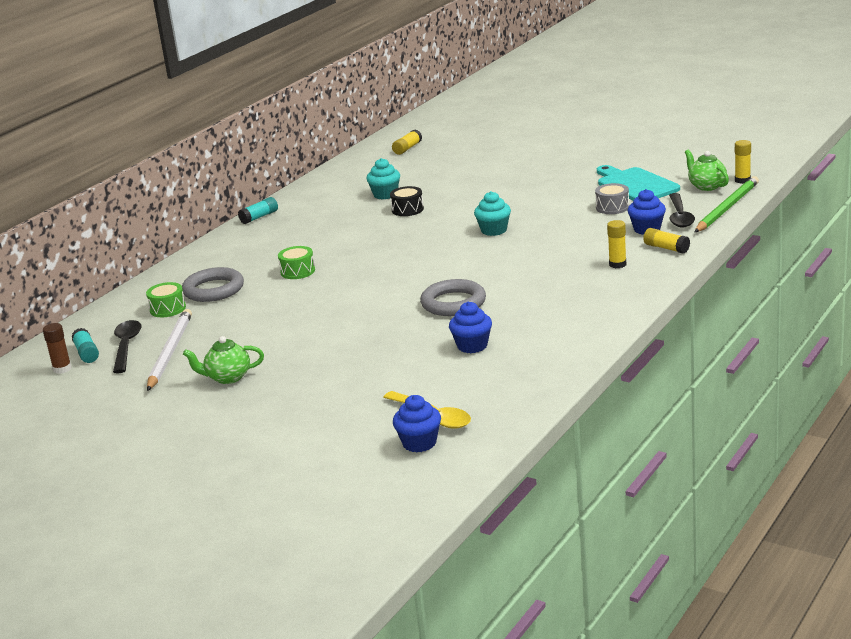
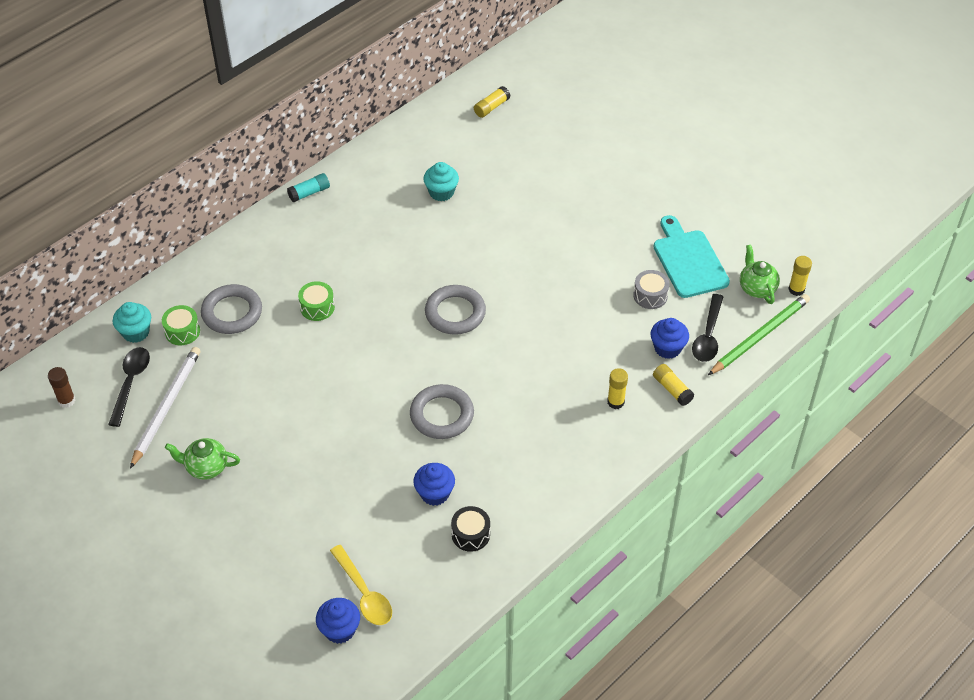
camera: 10 degrees right, 25 degrees up
turquoise glue stick [71,328,99,363] -> none
black drum [390,186,424,216] -> black drum moved to [451,506,490,552]
turquoise cupcake [474,191,511,236] -> turquoise cupcake moved to [113,302,151,343]
none -> grey ring [425,285,486,335]

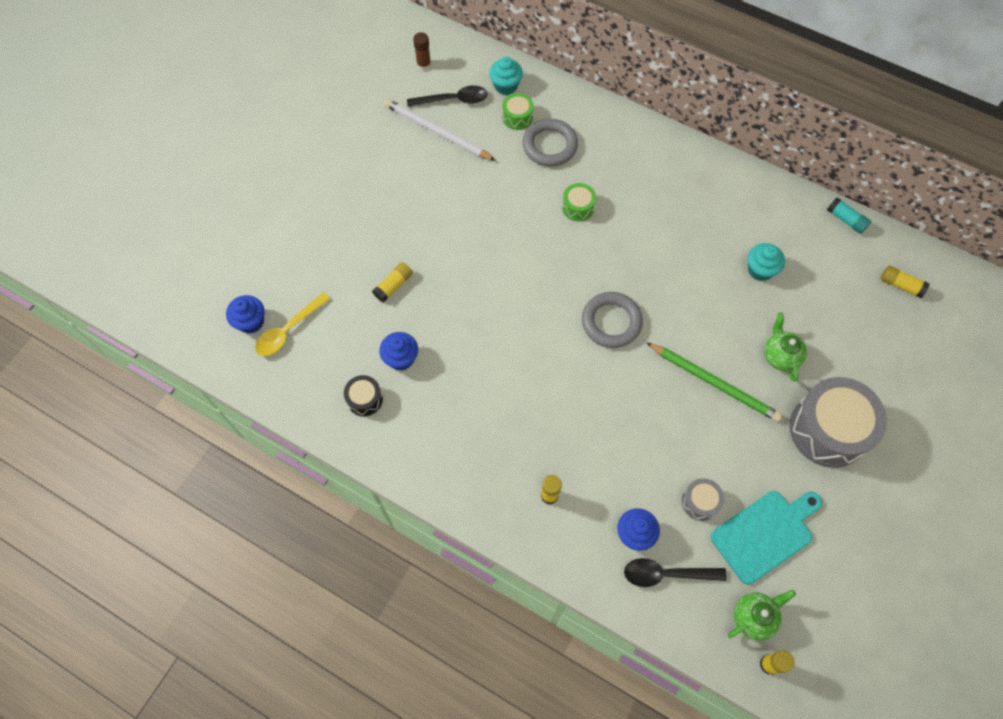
camera: 75 degrees right, 15 degrees up
white pencil [130,347,201,469] -> white pencil turned 150 degrees counterclockwise [384,99,496,161]
green teapot [165,438,240,479] -> green teapot moved to [764,313,807,382]
turquoise glue stick [287,173,330,203] -> turquoise glue stick moved to [827,197,871,234]
grey ring [410,384,474,439] -> none
yellow glue stick [653,364,695,406] -> yellow glue stick moved to [372,262,413,302]
green pencil [708,294,810,375] -> green pencil moved to [646,342,782,422]
none -> grey drum [789,377,887,468]

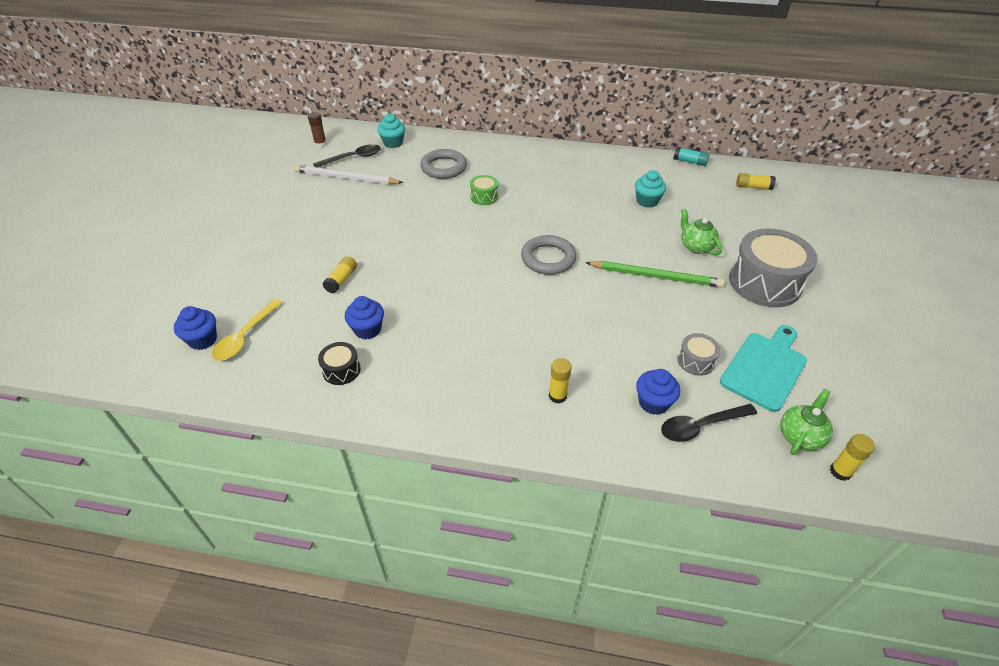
camera: 20 degrees left, 20 degrees down
green drum [502,93,534,130] -> none

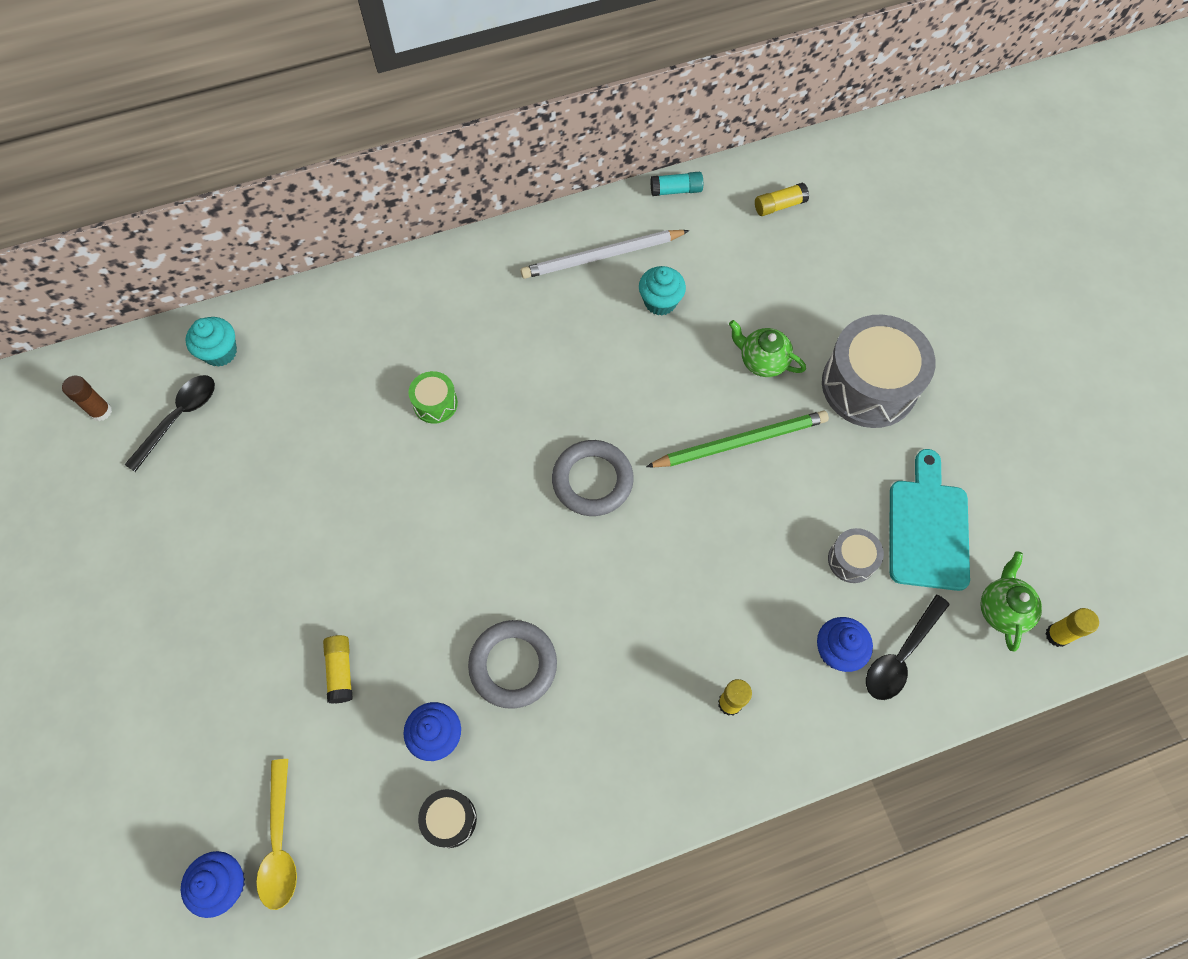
camera: 30 degrees left, 20 degrees up
white pencil [294,165,403,185] -> white pencil moved to [520,230,690,279]
grey ring [420,149,467,179] -> grey ring moved to [468,620,557,709]

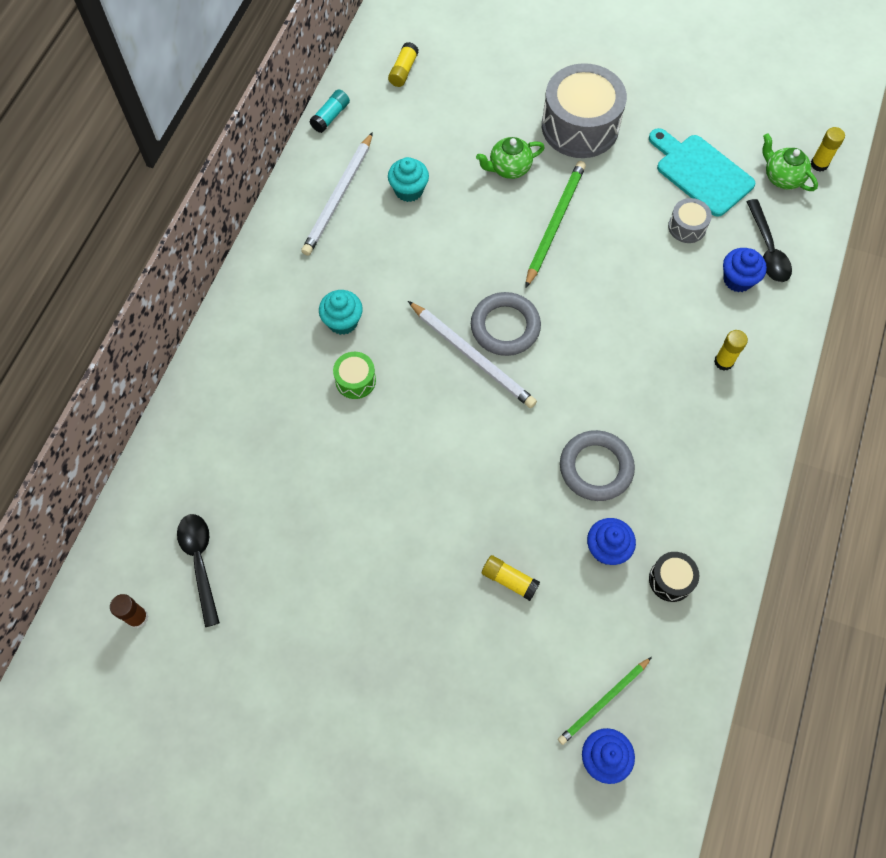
camera: 50 degrees left, 0 degrees up
turquoise cupcake [186,317,237,367] -> turquoise cupcake moved to [319,290,363,335]
yellow spoon [256,759,297,910] -> green pencil [558,657,652,745]
none -> white pencil [408,301,537,408]

